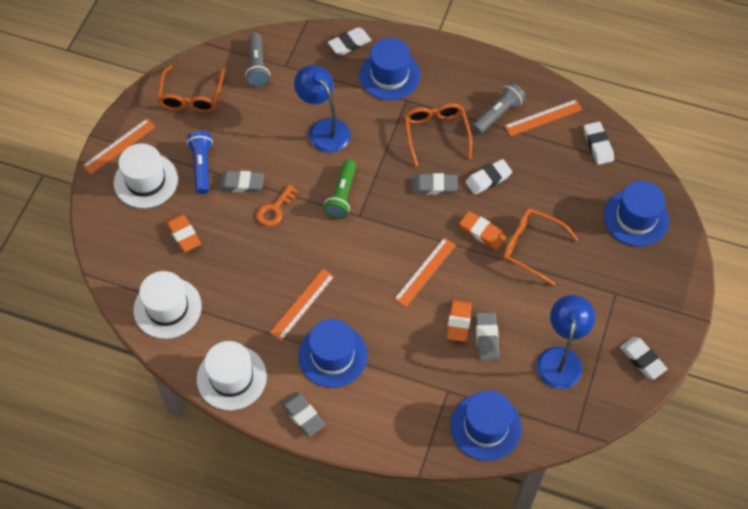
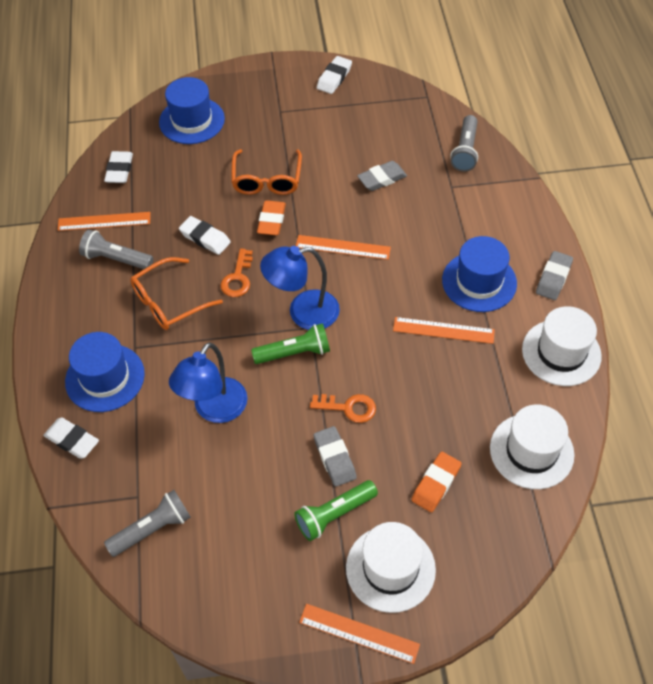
camera: 115 degrees left, 5 degrees down
orange glasses [157,65,224,112] -> none
blue flashlight [187,131,213,194] -> green flashlight [294,480,378,541]
grey eraser [412,173,457,195] -> orange key [220,248,253,297]
orange eraser [447,300,472,342] -> none
blue hat [450,390,522,461] -> grey flashlight [450,115,478,172]
orange ruler [504,99,582,136] -> orange ruler turned 45 degrees counterclockwise [58,212,151,231]
blue lamp [536,295,595,389] -> blue lamp moved to [260,246,340,330]
white eraser [584,122,614,165] -> white eraser turned 45 degrees counterclockwise [104,151,133,183]

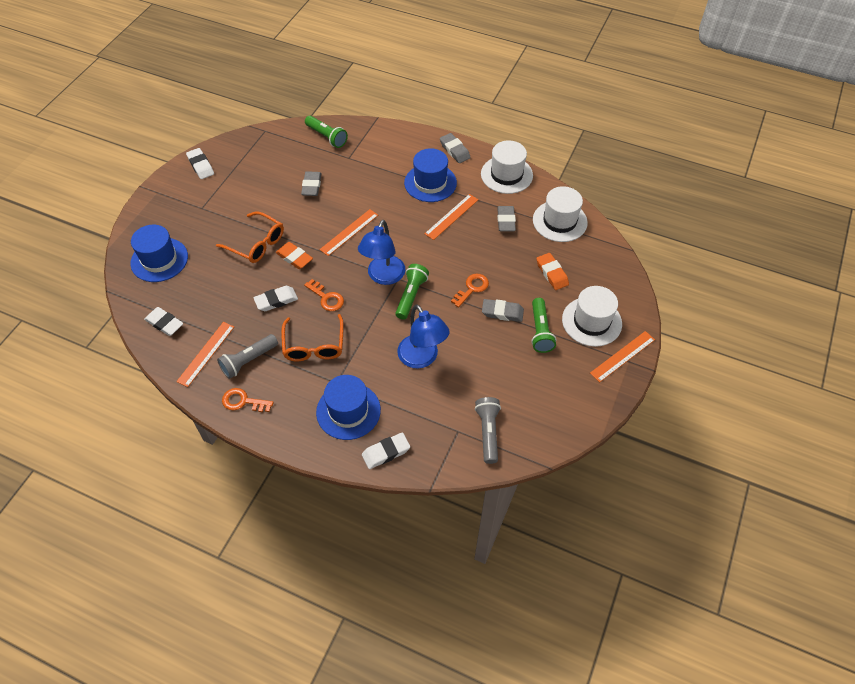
camera: 60 degrees left, 0 degrees up
grey flashlight [450,115,478,172] -> green flashlight [305,116,348,148]
none -> orange key [222,388,274,412]
none -> grey eraser [497,206,516,231]

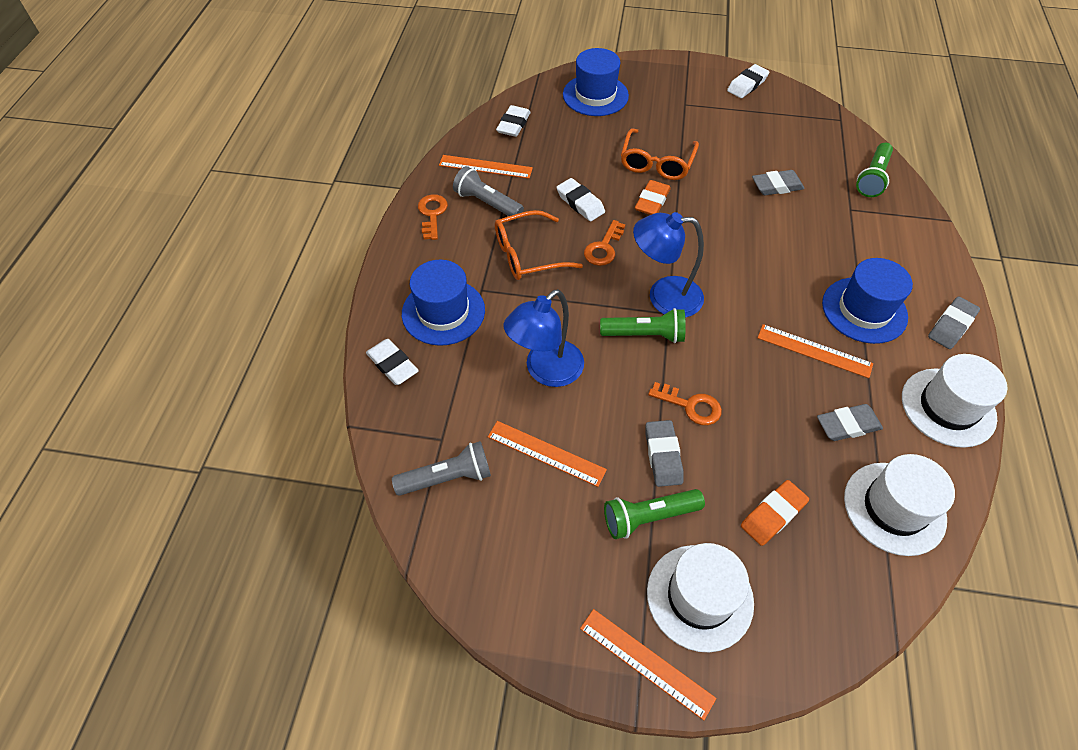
camera: 75 degrees right, 0 degrees up
orange ruler [319,209,378,256] -> orange ruler moved to [488,421,607,487]

